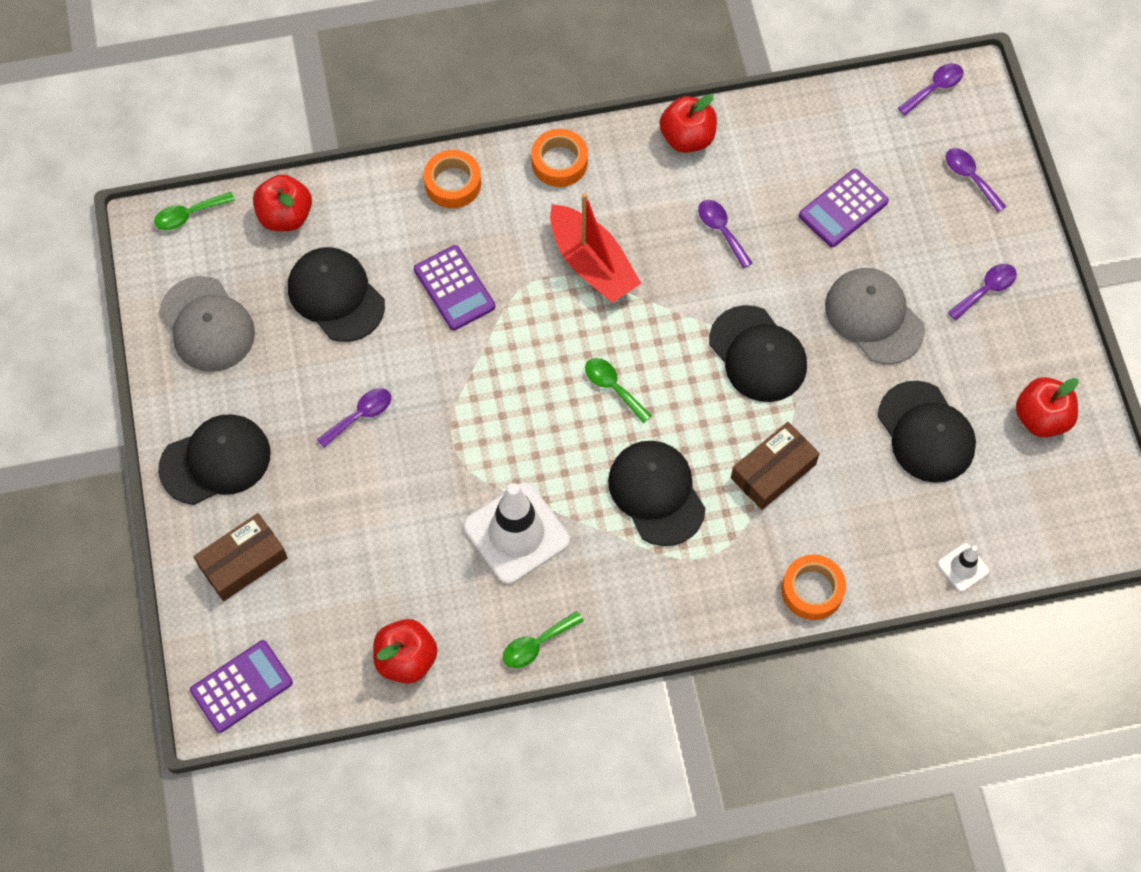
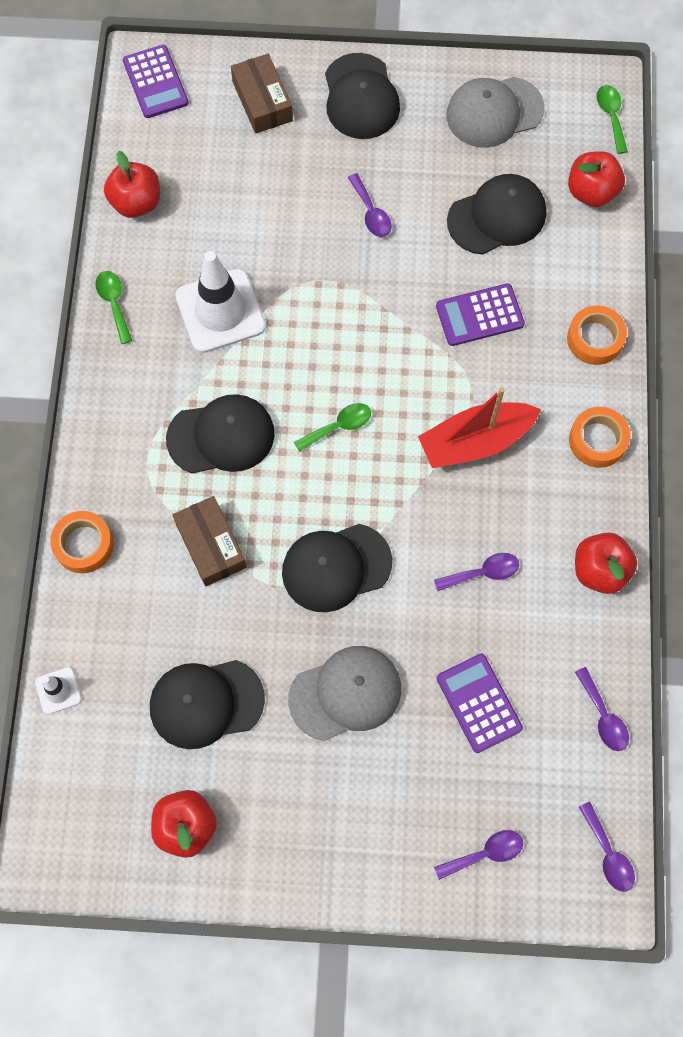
camera: 105 degrees right, 5 degrees up
purple spoon [948,264,1017,320] -> purple spoon moved to [575,667,629,751]

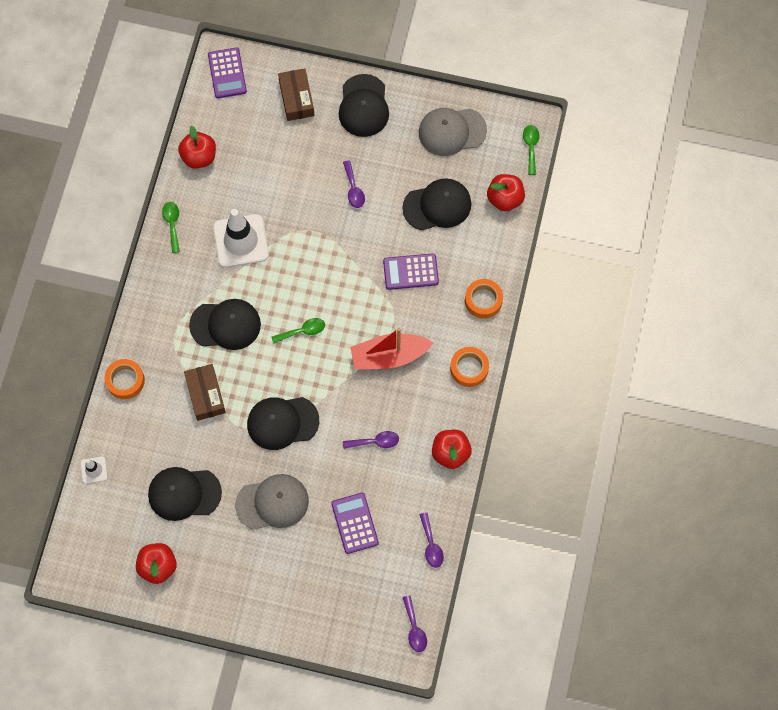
camera: 10 degrees right, 0 degrees up
purple spoon [434,830,523,880] -> none

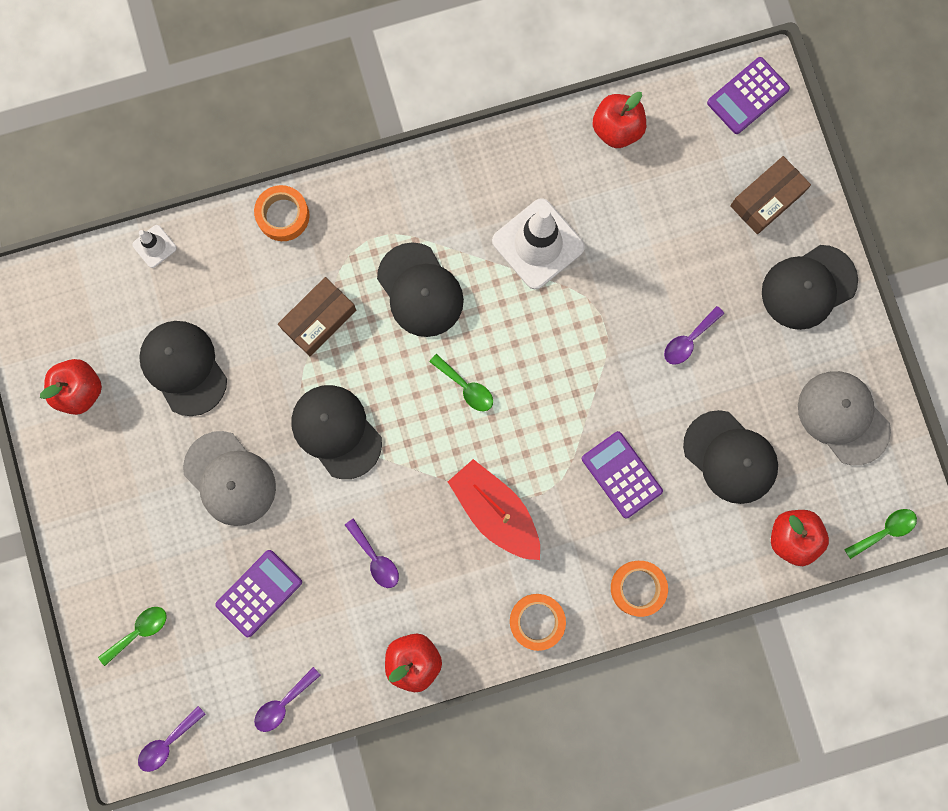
camera: 60 degrees right, 10 degrees up
green spoon [162,202,180,253] -> green spoon moved to [98,607,166,666]

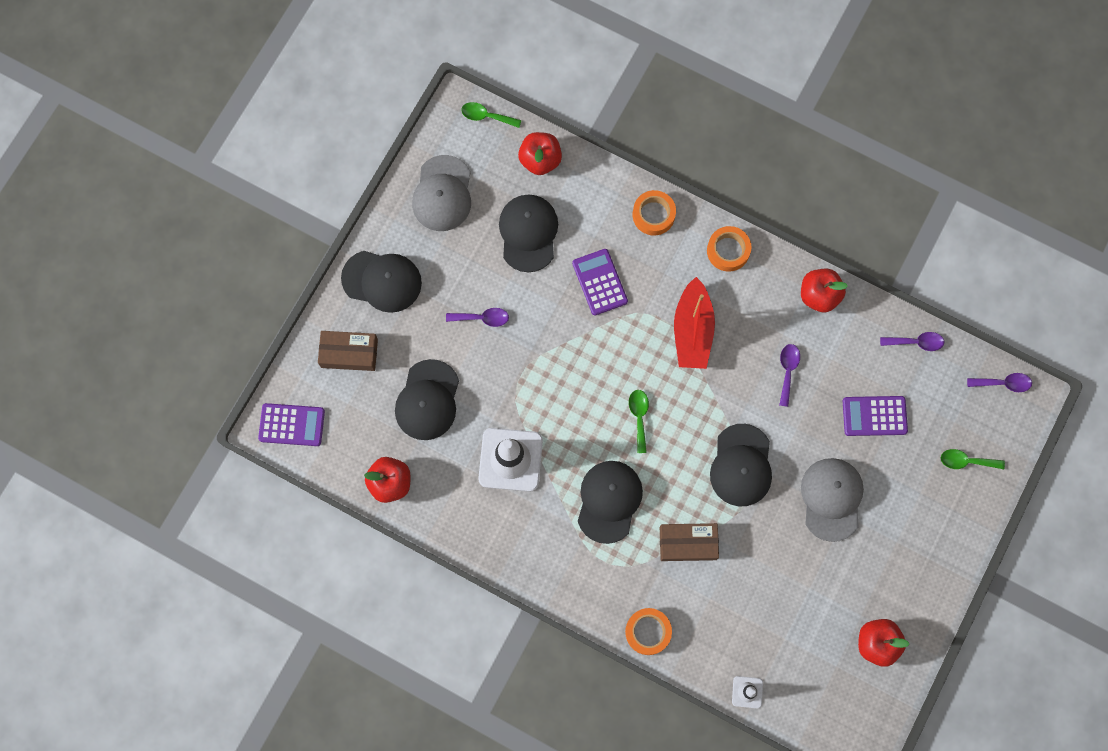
camera: 135 degrees left, 5 degrees down
black cap [139,321,227,416] -> black cap moved to [395,359,459,440]
purple calculator [582,431,663,519] -> purple calculator turned 150 degrees clockwise [572,249,628,315]

